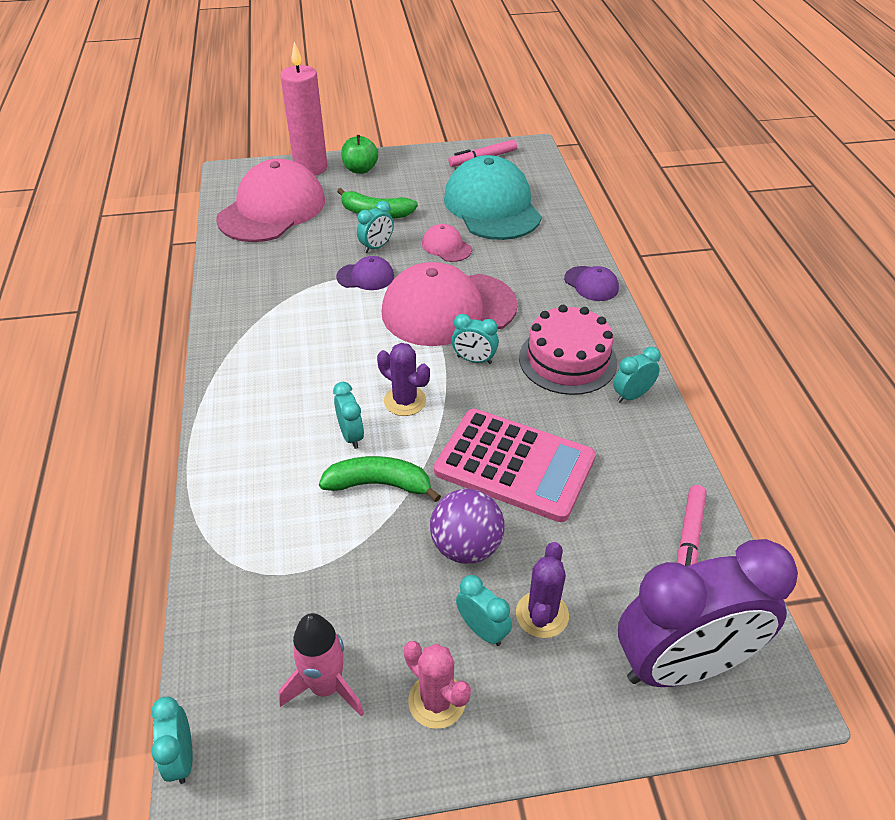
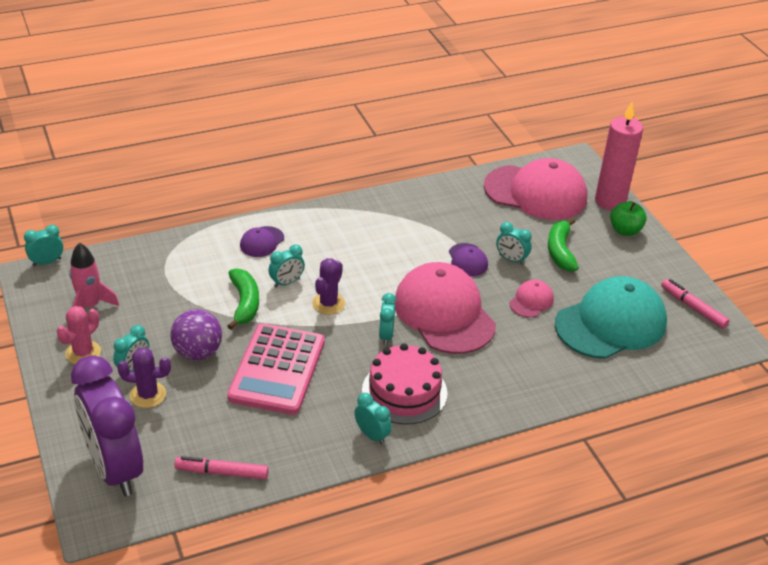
camera: 75 degrees right, 5 degrees down
purple cap [564,266,619,301] -> purple cap moved to [240,226,284,257]

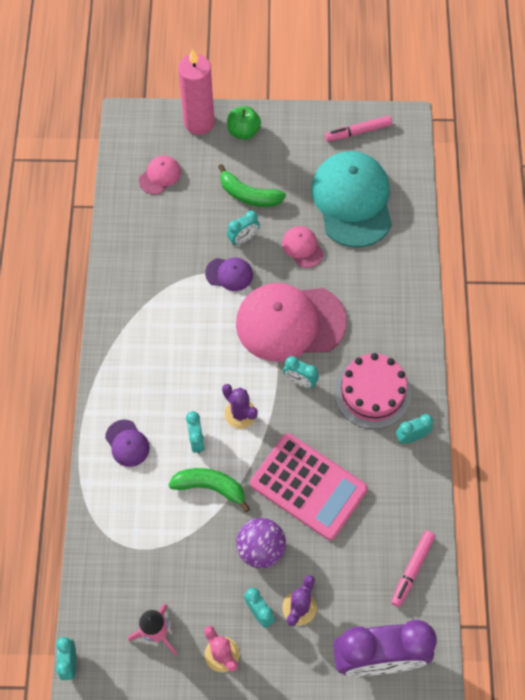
camera: 65 degrees left, 25 degrees up
pink cap [484,158,587,220] -> pink cap [139,155,181,194], size x0.44

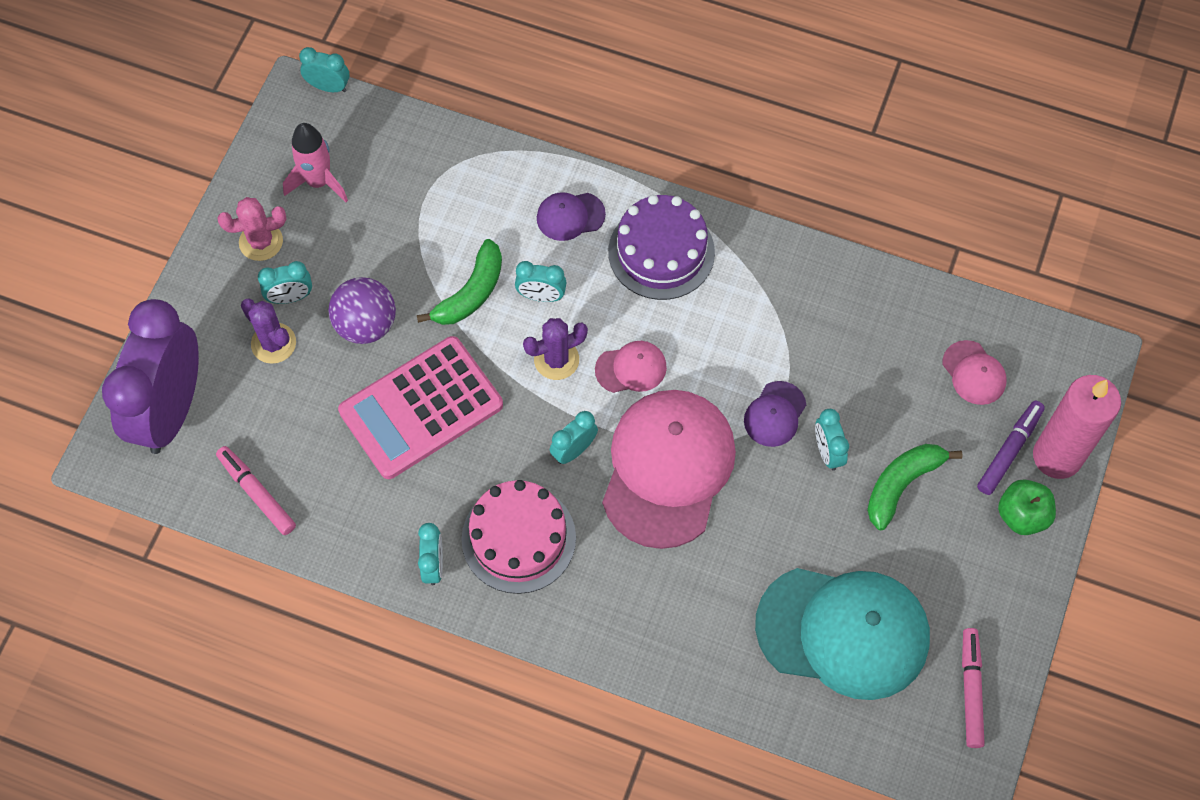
camera: 110 degrees right, 0 degrees up
pink cap [282,226,324,268] -> pink cap moved to [595,341,667,393]
none -> purple cake [608,195,715,300]
none -> purple marker [977,401,1045,495]

